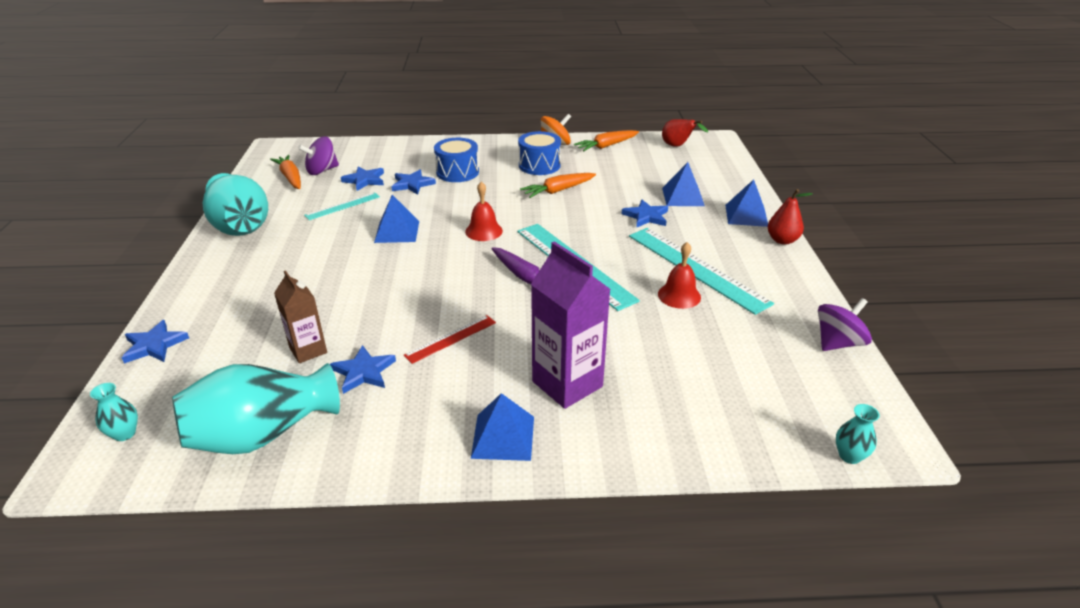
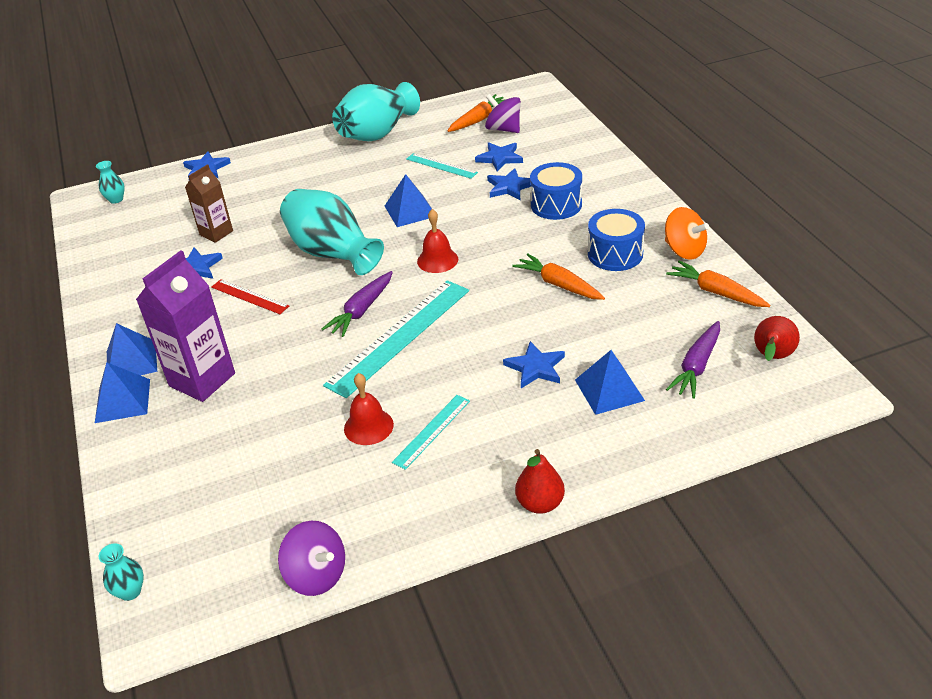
camera: 75 degrees right, 5 degrees up
turquoise vase [172,363,340,454] -> turquoise vase moved to [280,189,384,275]
turquoise ruler [629,228,774,315] -> turquoise ruler [392,395,470,470], size x0.51
blue pyramid [725,179,768,227] -> blue pyramid moved to [95,362,150,423]
none -> purple carrot [666,321,720,399]

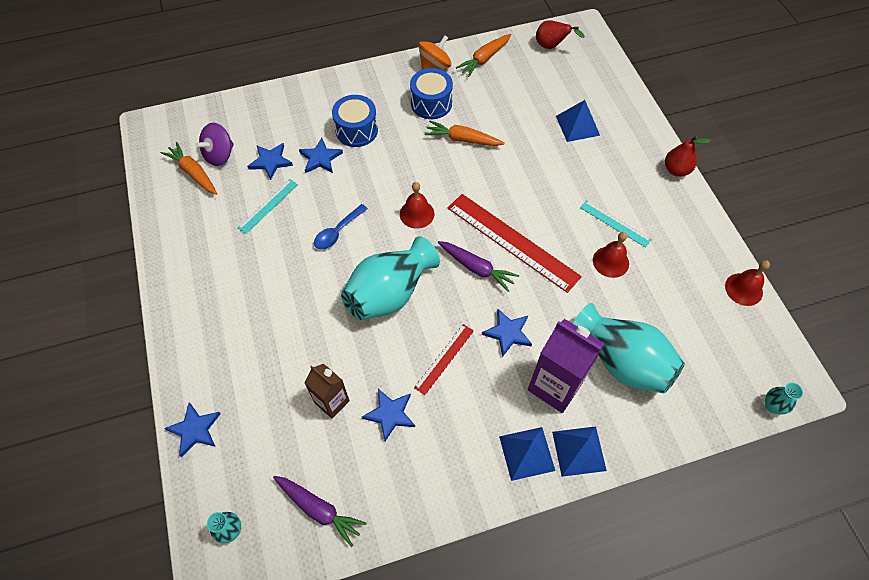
camera: 90 degrees left, 20 degrees up
purple spinning top [278,521,345,596] -> red bell [725,260,770,306]
turquoise ruler [323,280,469,398] -> red ruler [448,194,582,293]
turquoise vase [332,82,420,141] -> turquoise vase moved to [573,303,685,394]
blue pyramid [385,174,432,227] -> blue spoon [314,204,368,250]
blue star [503,341,565,388] -> blue star moved to [482,309,532,357]
orange carrot [512,253,605,300] -> orange carrot turned 60 degrees clockwise [425,121,505,146]
purple carrot [666,321,720,399] -> purple carrot moved to [273,476,367,547]

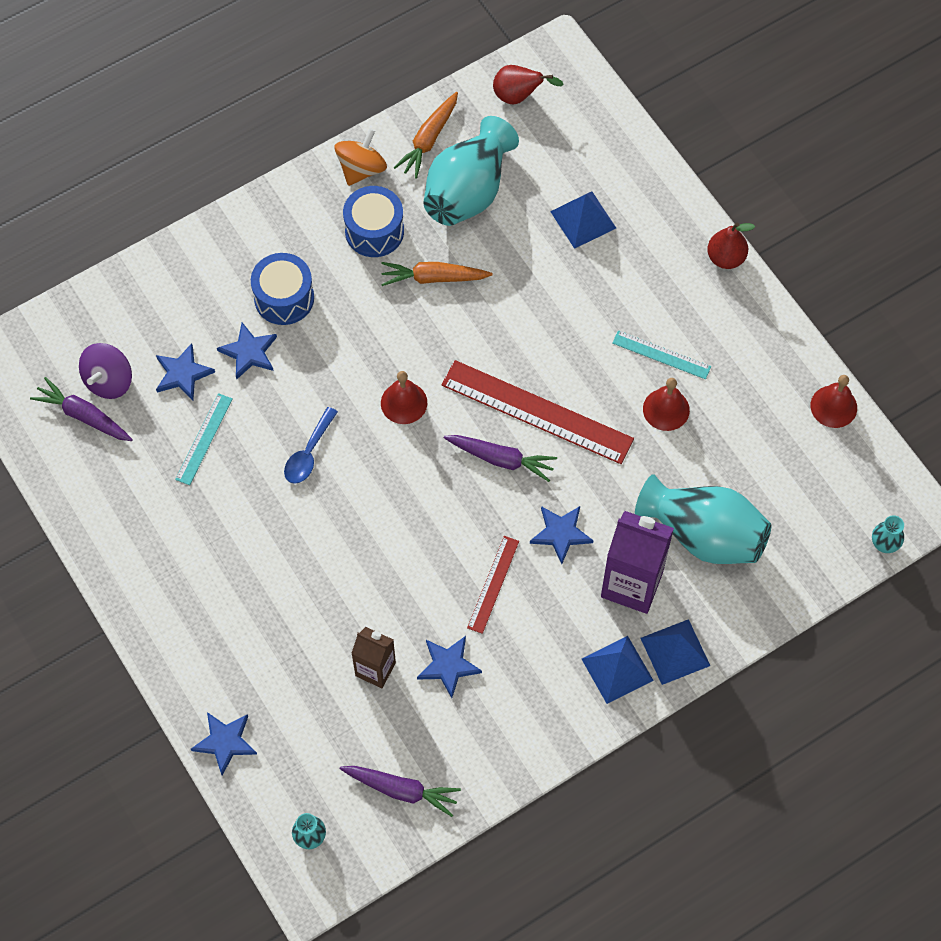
camera: 15 degrees left, 5 degrees up
orange carrot [161,142,217,195] -> purple carrot [30,377,133,441]
turquoise vase [341,236,440,320] -> turquoise vase moved to [423,116,519,226]

